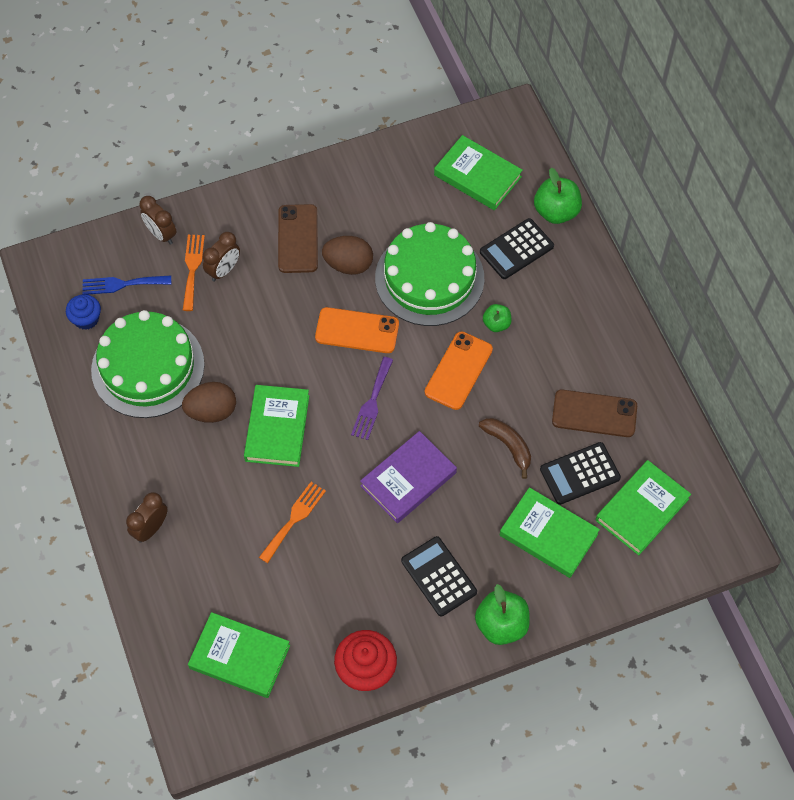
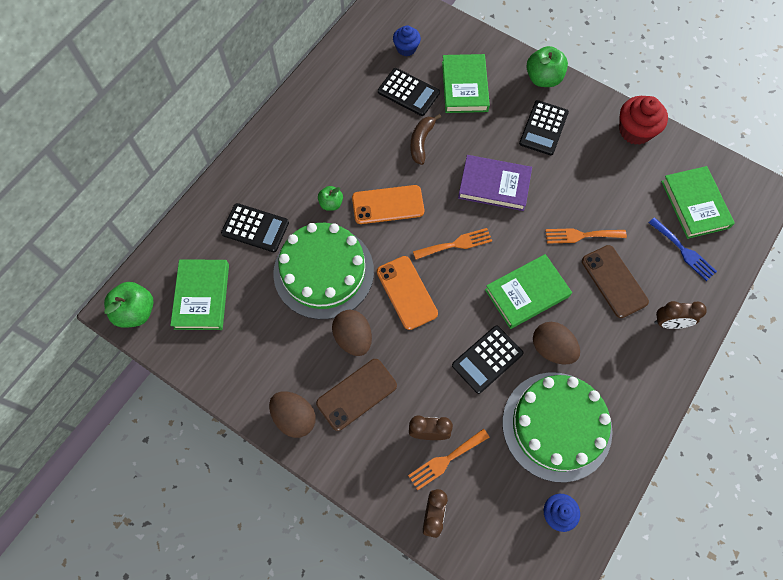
camera: 125 degrees left, 5 degrees up
blue fork [83,276,171,295] -> blue fork moved to [649,217,717,281]
purple fork [351,357,393,440] -> orange fork [413,228,492,260]
green apple [534,168,582,224] -> green apple moved to [104,282,154,328]
brown phone [552,390,637,437] -> brown phone moved to [582,245,649,318]
green book [595,460,691,555] -> blue cupcake [393,25,421,56]
none -> brown egg [269,392,316,438]
none -> black calculator [452,325,523,394]

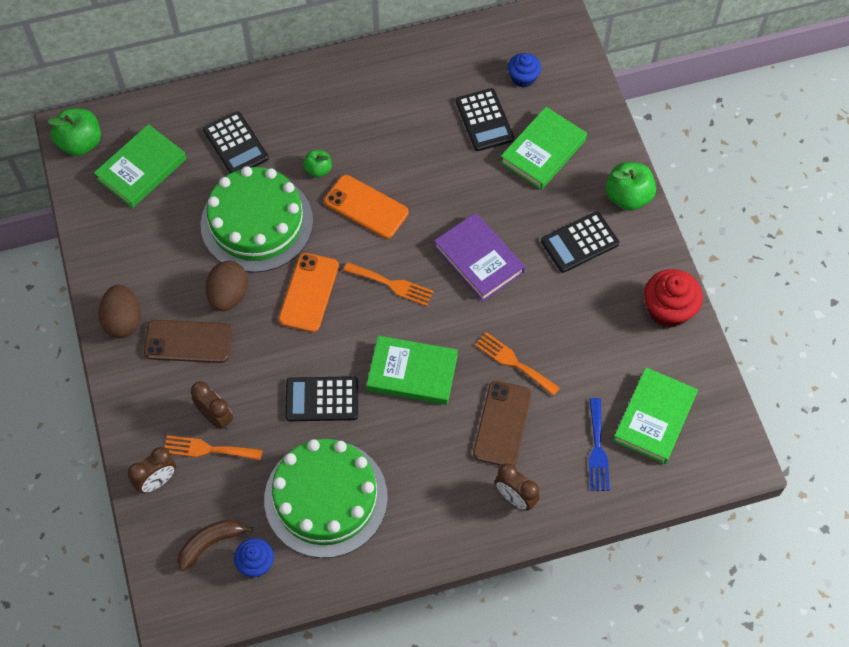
camera: 40 degrees right, 5 degrees down
brown banana [410,114,441,165] -> brown banana moved to [177,519,253,571]
brown egg [533,322,580,365] -> none

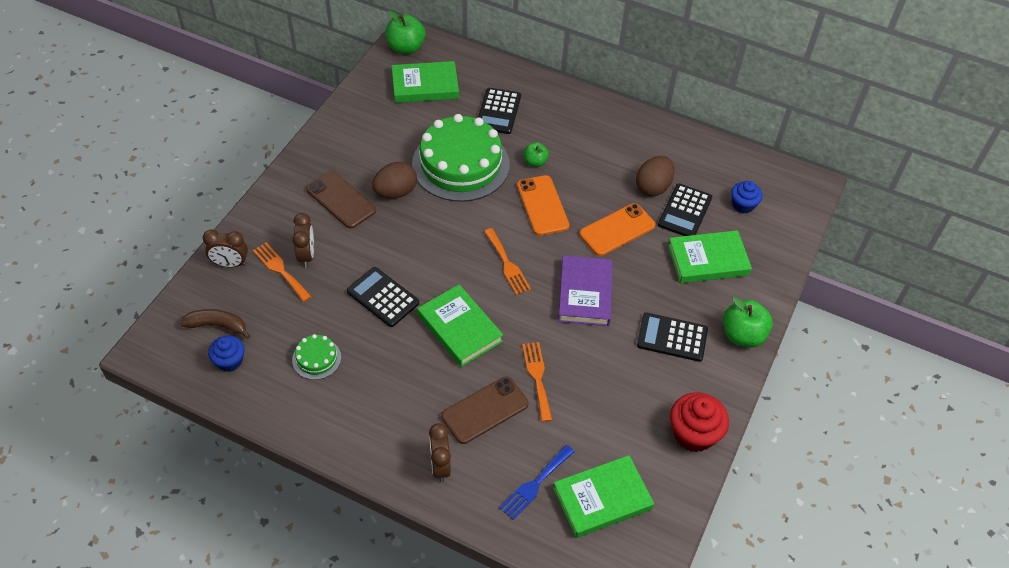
camera: 40 degrees right, 10 degrees down
brown egg [98,285,141,338] -> brown egg moved to [636,156,675,196]
green cake [264,439,388,558] -> green cake [292,334,341,380], size x0.43
orange phone [279,253,339,332] -> orange phone moved to [579,203,655,256]

